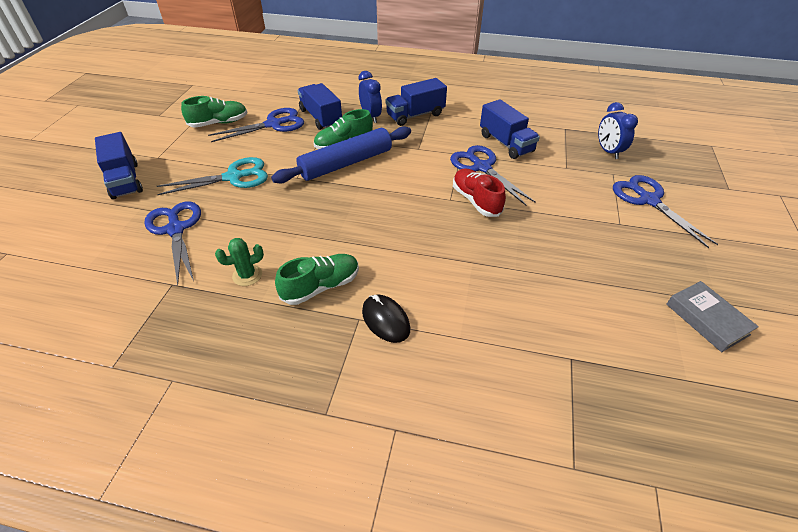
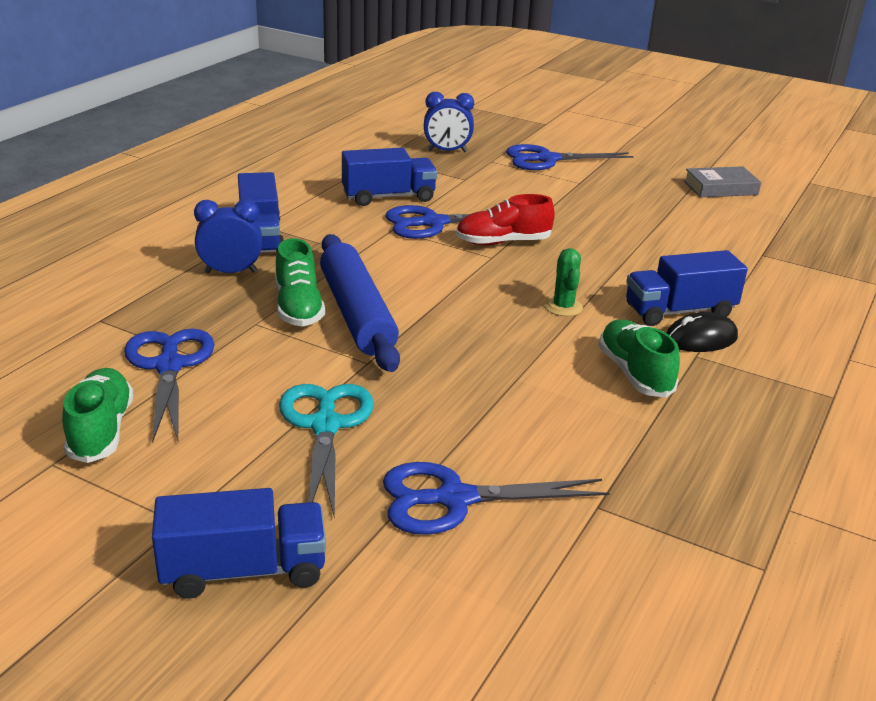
camera: 75 degrees left, 15 degrees down
green cactus [215,238,264,286] -> green cactus moved to [545,248,583,316]
blue truck [297,83,342,130] -> blue truck moved to [626,250,748,326]

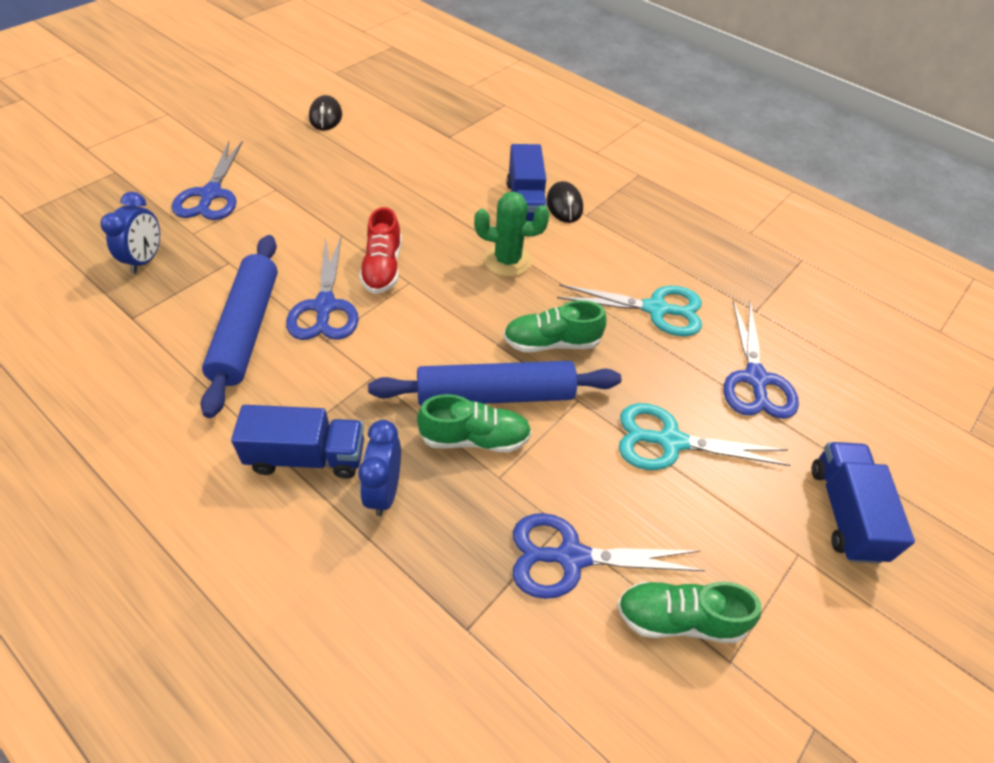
camera: 80 degrees left, 20 degrees up
blue truck [342,148,437,206] -> blue rolling pin [200,235,278,418]
green cactus [545,248,583,316] -> green cactus [474,191,549,277], size x1.53
green shoe [598,320,680,398] -> green shoe moved to [503,300,606,352]
grey book [684,166,761,198] -> black mouse [309,95,342,131]
none -> turquoise scissors [557,284,702,337]

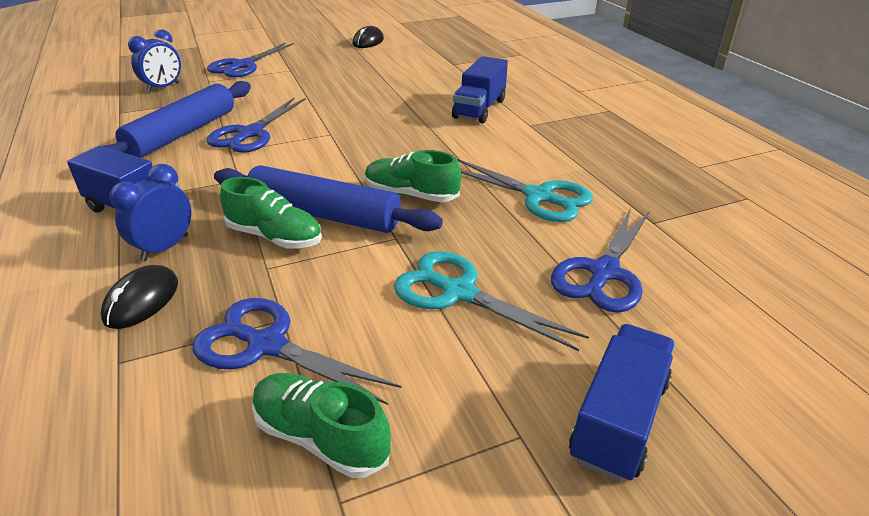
camera: 30 degrees right, 15 degrees down
red shoe [359,207,402,294] -> none
green cactus [474,191,549,277] -> none
black mouse [546,181,583,223] -> black mouse moved to [101,265,178,329]

